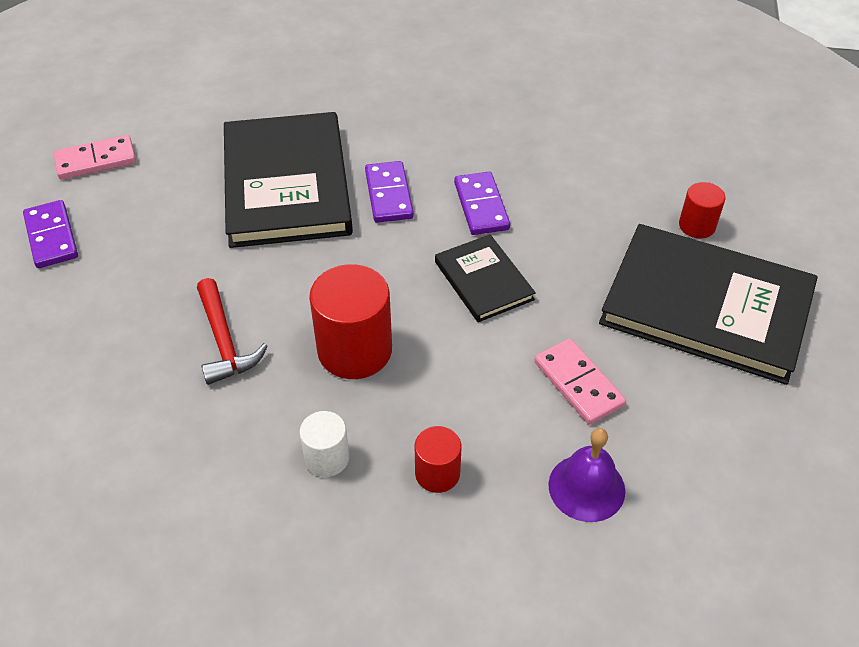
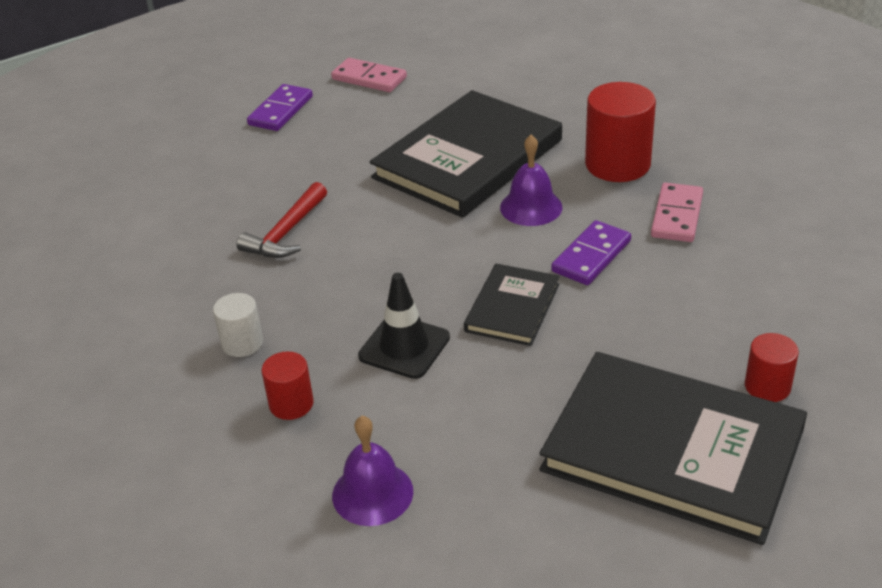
camera: 50 degrees right, 10 degrees down
red cylinder [309,264,392,379] -> red cylinder moved to [585,82,656,182]
purple domino [365,161,414,223] -> purple bell [500,135,562,226]
pink domino [534,338,626,425] -> pink domino moved to [651,183,703,242]
black book [599,224,818,385] -> black book turned 45 degrees counterclockwise [539,352,807,545]
none -> black traffic cone [358,273,450,379]

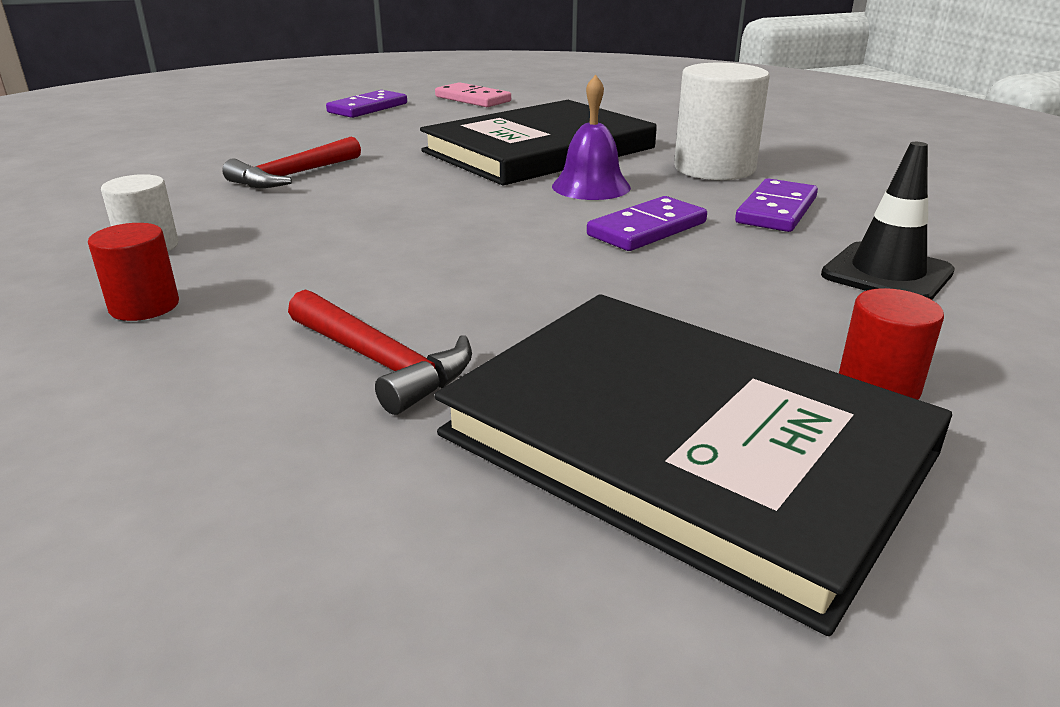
camera: 10 degrees right, 10 degrees down
purple bell [332,416,413,526] -> none
black traffic cone [358,273,450,379] -> black traffic cone moved to [821,142,955,300]
black book [464,264,560,346] -> none
red cylinder [585,82,656,182] -> white cylinder [674,63,770,180]
pink domino [651,183,703,242] -> purple domino [735,178,818,232]
none -> red hammer [288,289,472,415]

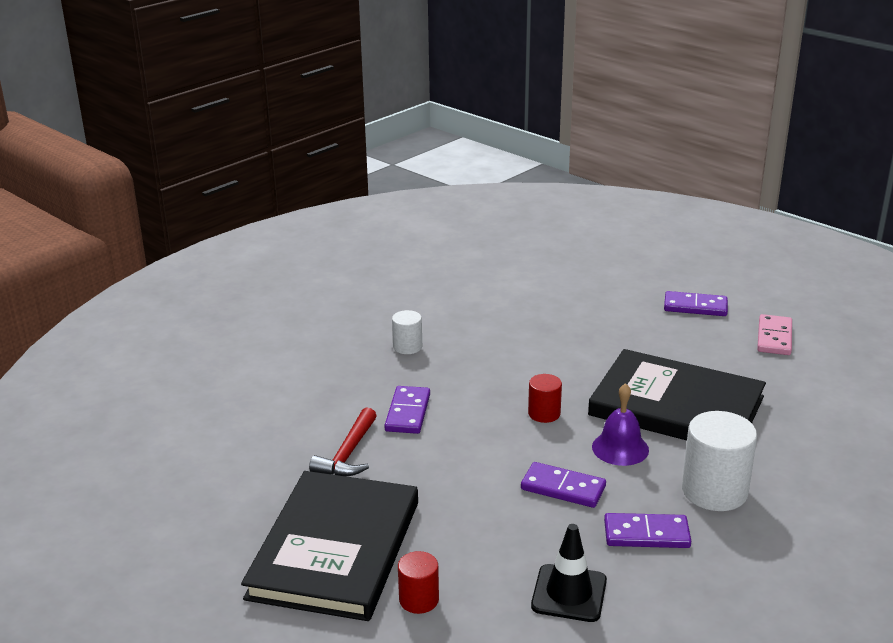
camera: 65 degrees right, 0 degrees up
red cylinder [88,223,179,321] -> red cylinder moved to [528,374,562,423]
red hammer [222,137,361,188] -> none
none -> purple domino [384,386,430,434]

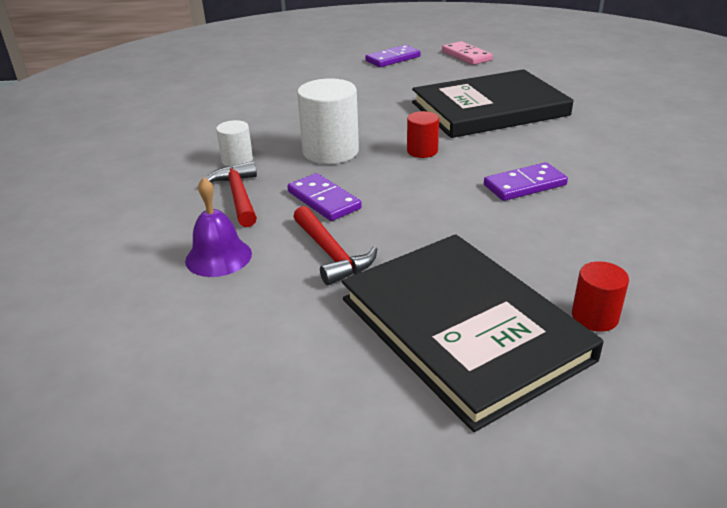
camera: 45 degrees left, 5 degrees up
black traffic cone [531,524,607,622] -> none
purple bell [592,383,649,466] -> purple bell moved to [185,177,252,277]
purple domino [604,513,691,548] -> none
white cylinder [682,411,757,511] -> white cylinder moved to [297,78,359,164]
none -> red hammer [206,161,257,227]

